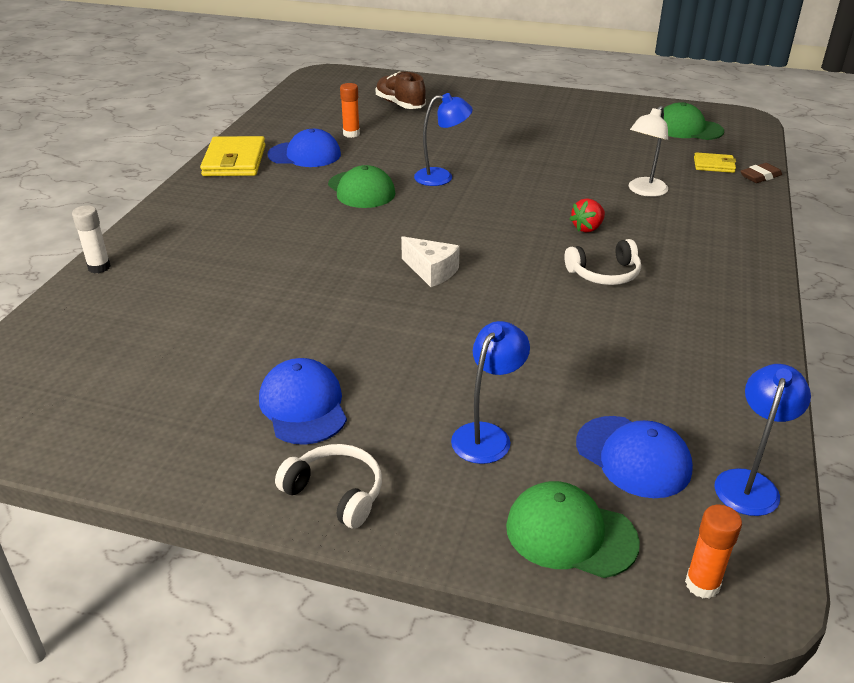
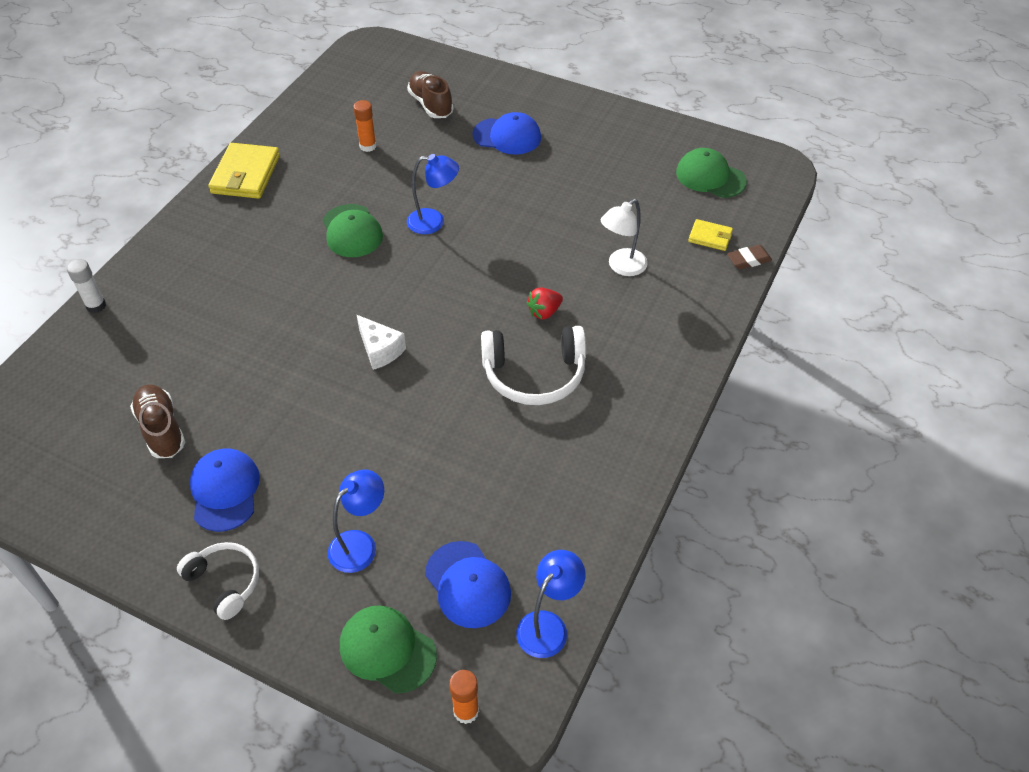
camera: 10 degrees right, 15 degrees up
blue cap [267,129,341,167] -> blue cap moved to [472,112,541,155]
white headphones [564,239,641,285] -> white headphones [481,326,586,405], size x1.58
none -> brown shoe [130,384,185,458]

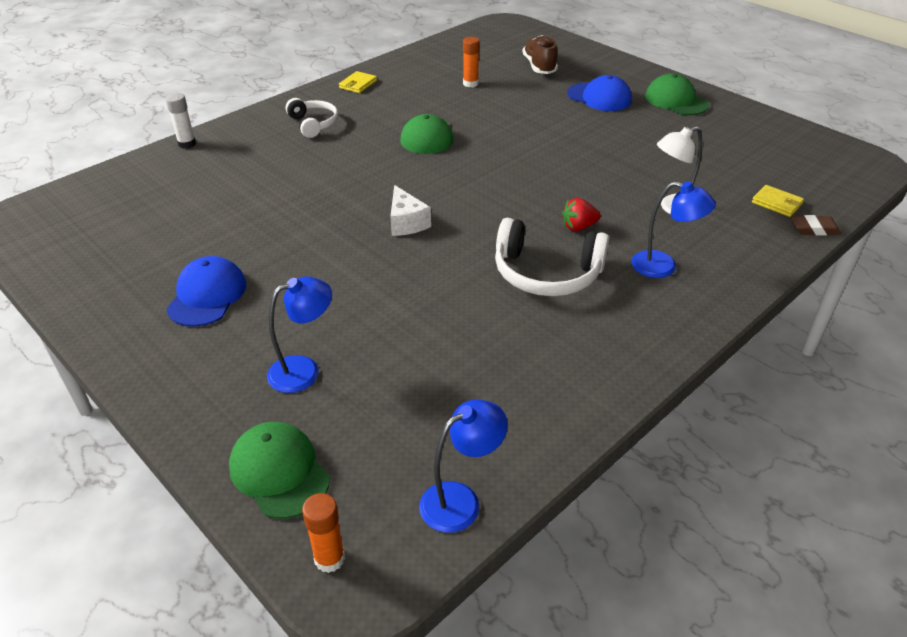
camera: 20 degrees right, 10 degrees down
brown shoe [130,384,185,458] -> none
white headphones [177,542,259,620] -> white headphones moved to [286,98,338,138]
yellow wallet [208,143,280,199] -> yellow wallet [339,71,377,93], size x0.54
blue lamp [407,154,459,234] -> blue lamp moved to [631,181,716,278]
blue cap [425,541,511,628] -> none
green cap [676,148,747,198] -> green cap moved to [645,73,709,115]

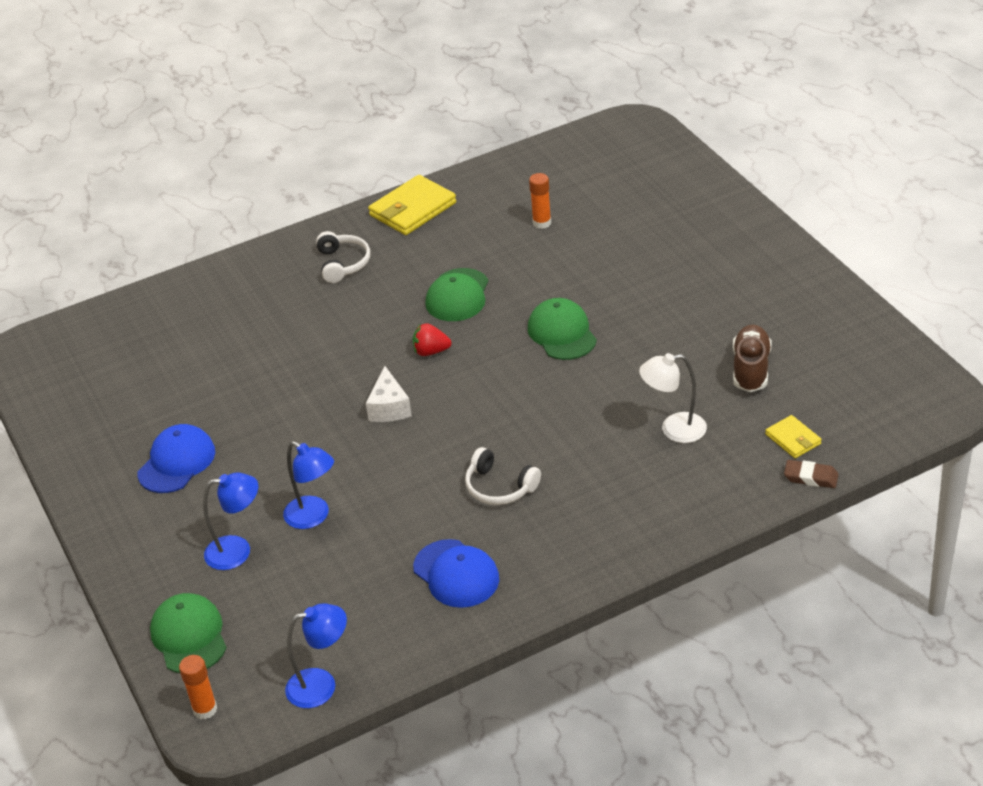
camera: 20 degrees right, 0 degrees up
white glue stick [166,93,196,149] -> none
yellow wallet [339,71,377,93] -> yellow wallet [368,175,456,235], size x1.86
white headphones [495,218,609,296] -> white headphones [465,447,541,505], size x0.63
brown shoe [523,35,558,74] -> brown shoe moved to [733,325,772,392]
red strawberry [562,198,601,231] -> red strawberry moved to [413,323,451,356]
blue cap [567,75,632,111] -> blue cap moved to [413,539,499,608]
blue lamp [631,181,716,278] -> blue lamp moved to [283,441,334,529]
green cap [645,73,709,115] -> green cap moved to [528,298,597,360]

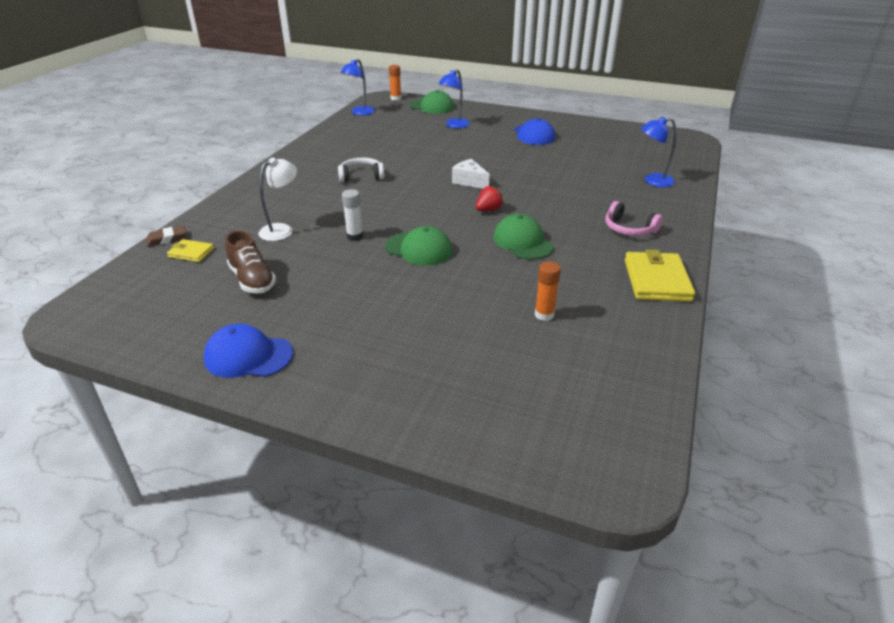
camera: 135 degrees right, 5 degrees down
blue lamp [283,441,334,529] -> blue lamp moved to [641,117,676,187]
white headphones [316,231,370,283] -> pink headphones [605,201,662,236]
blue cap [413,539,499,608] -> blue cap moved to [204,324,293,378]
none -> white glue stick [342,189,363,241]

